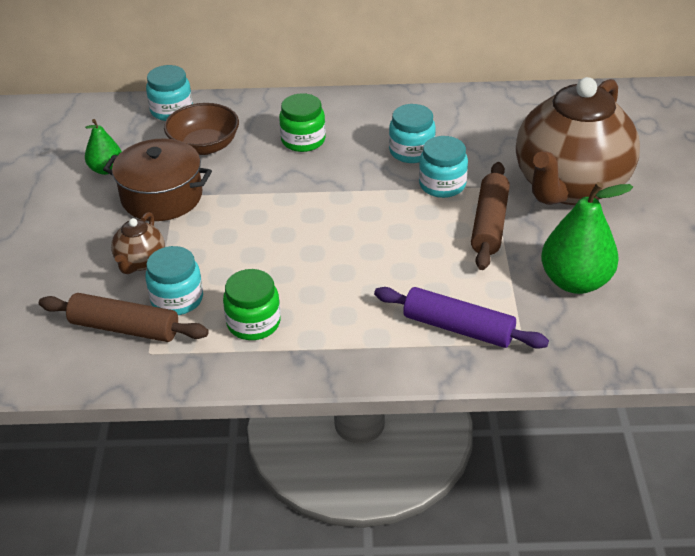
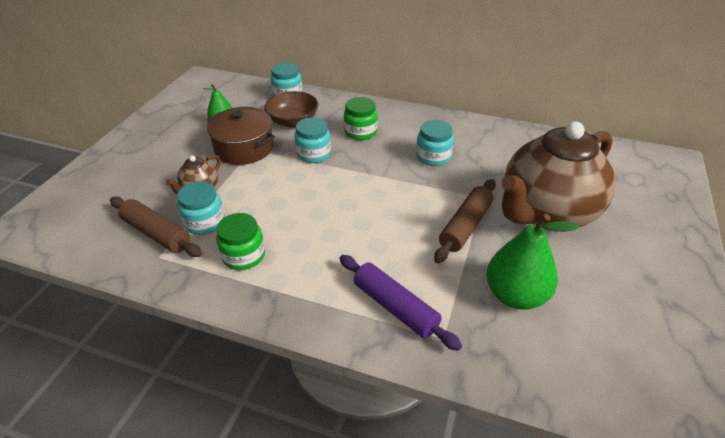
camera: 20 degrees right, 0 degrees up
turquoise jar [419,136,468,198] -> turquoise jar moved to [294,117,331,163]

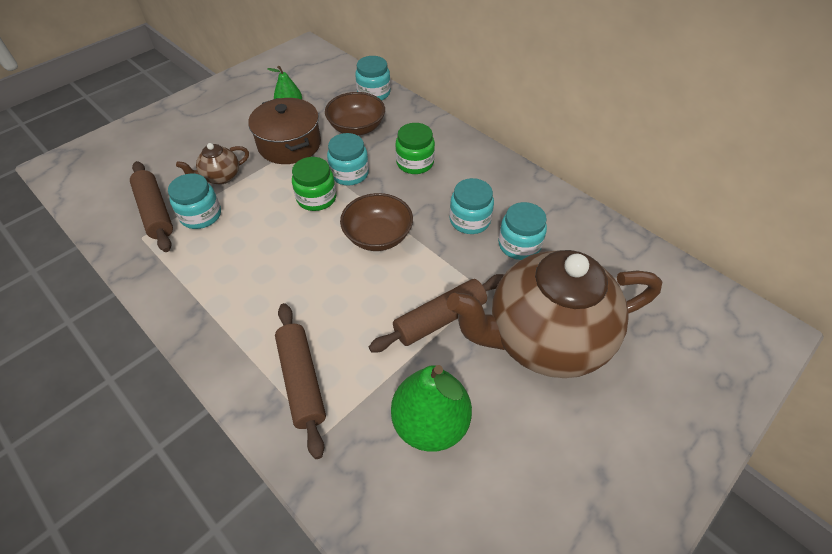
camera: 25 degrees right, 10 degrees up
green jar [216,213,265,270] -> green jar moved to [292,157,336,211]
purple rolling pin [339,255,462,351] -> brown rolling pin [275,303,326,459]
none -> brown bowl [340,193,413,251]
none -> turquoise jar [498,202,547,260]

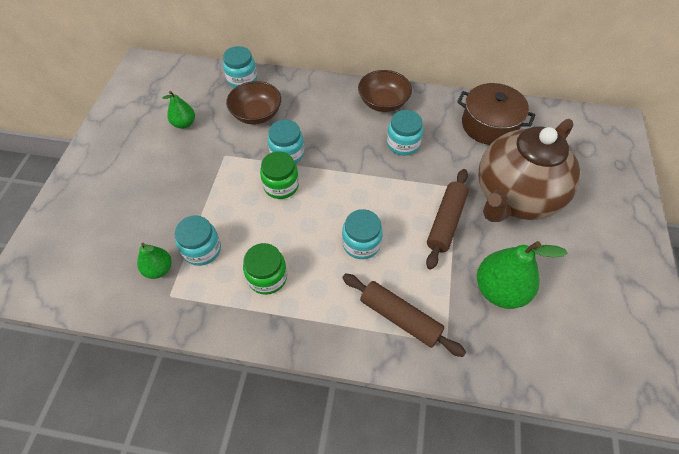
camera: 35 degrees left, 5 degrees up
brown rolling pin [130,161,173,252] -> green pear [137,243,172,279]
brown teapot [176,143,249,185] -> none
brown pot [248,98,321,164] -> brown pot moved to [457,83,535,145]
brown bowl [340,193,413,251] -> brown bowl moved to [358,70,412,112]
green jar [395,123,435,174] -> green jar moved to [243,243,287,295]
turquoise jar [498,202,547,260] -> turquoise jar moved to [342,209,383,259]

